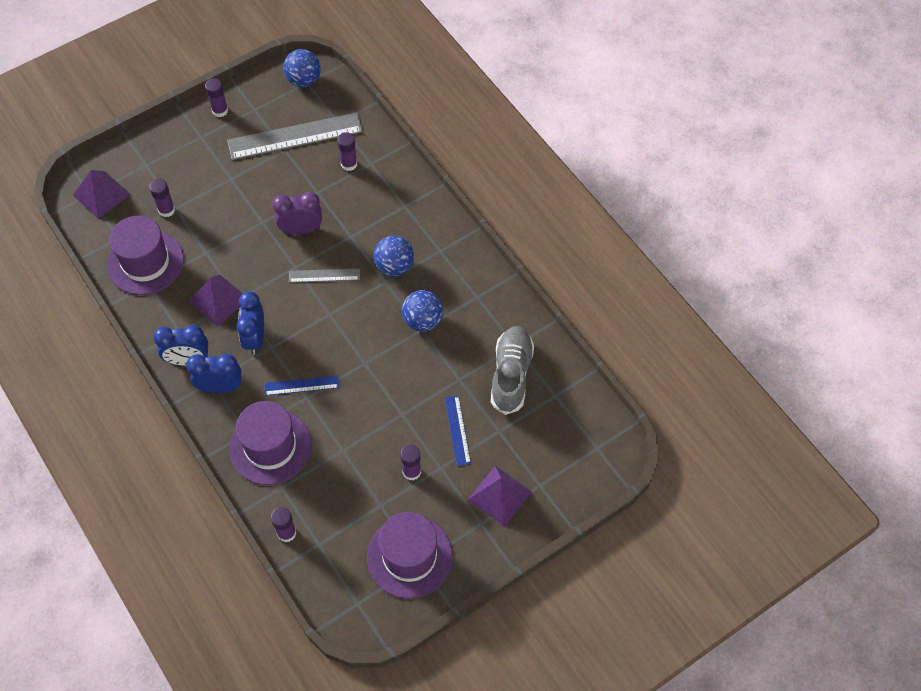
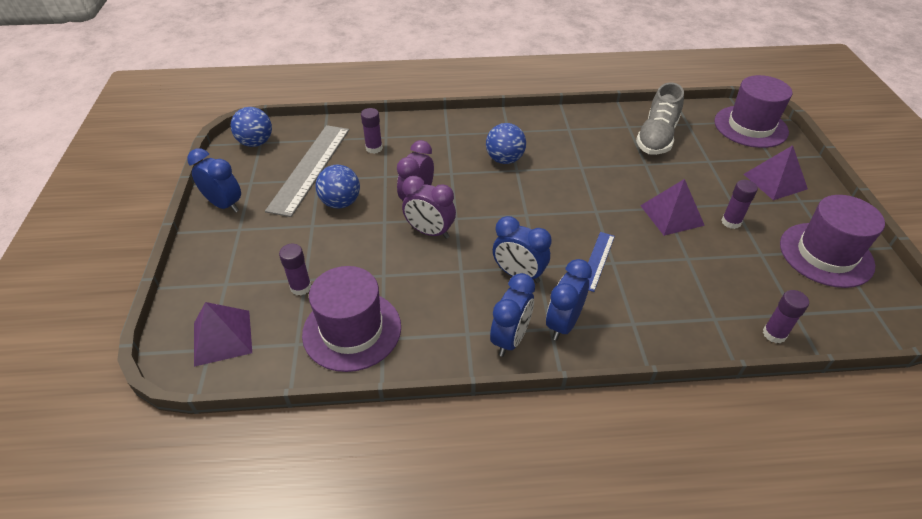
camera: 60 degrees left, 15 degrees down
purple pyramid [188,275,243,327] -> purple pyramid moved to [640,179,705,236]
purple glue stick [205,78,228,117] -> blue clock [187,148,241,213]
purple hat [229,401,312,485] -> purple hat moved to [714,75,792,148]
grey ruler [289,268,360,283] -> none
blue ball [402,290,443,331] -> blue ball moved to [316,165,360,209]
blue ruler [445,396,471,466] -> none
grey shoe [491,326,534,415] -> grey shoe turned 105 degrees counterclockwise [636,82,684,155]
none -> purple clock [402,176,456,239]

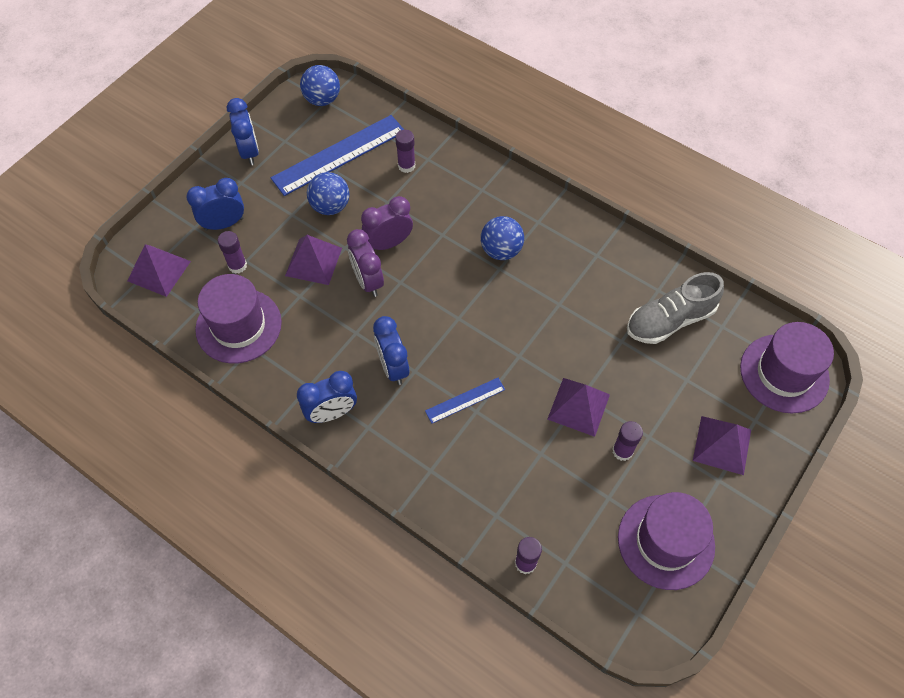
camera: 40 degrees right, 15 degrees up
grey ruler [265,125,349,217] -> blue ruler [271,115,404,196]
blue clock [546,259,592,341] -> blue clock moved to [186,178,244,231]
none -> purple pyramid [285,235,342,285]

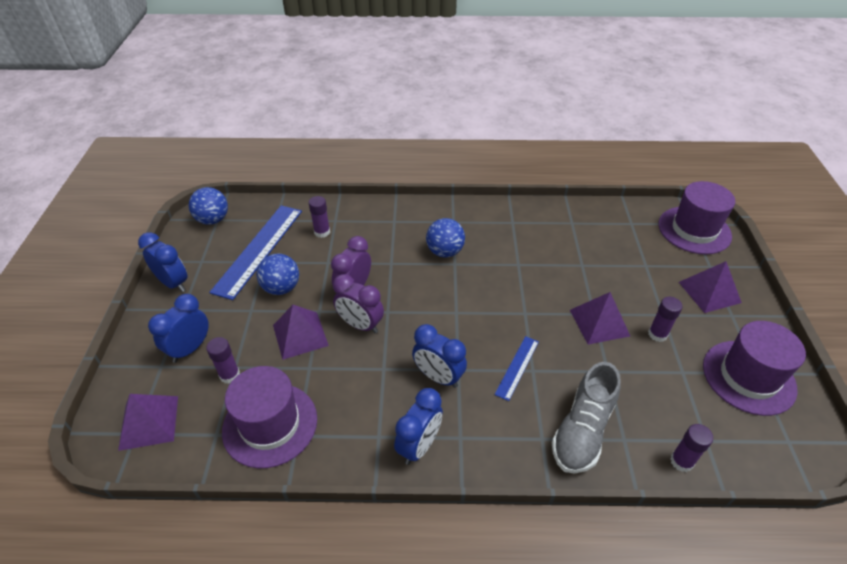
camera: 35 degrees left, 15 degrees down
grey shoe [627,272,724,344] -> grey shoe moved to [552,362,621,474]

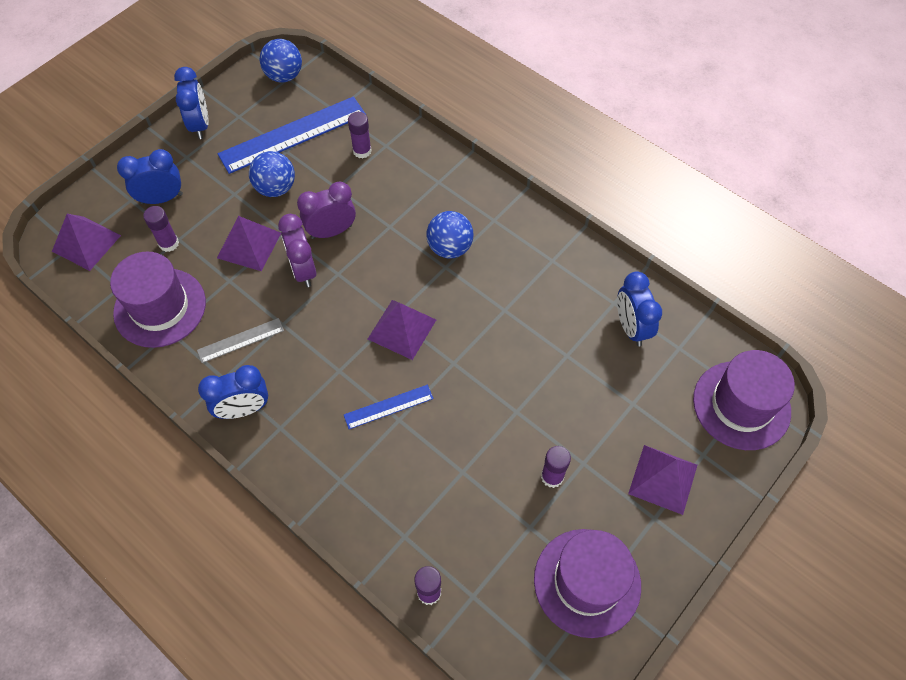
camera: 40 degrees right, 15 degrees up
blue clock [412,324,467,388] -> blue clock moved to [617,271,662,346]
grey shoe [552,362,621,474] -> none
purple pyramid [570,292,630,344] -> purple pyramid moved to [368,300,436,360]
none -> grey ruler [197,318,284,363]

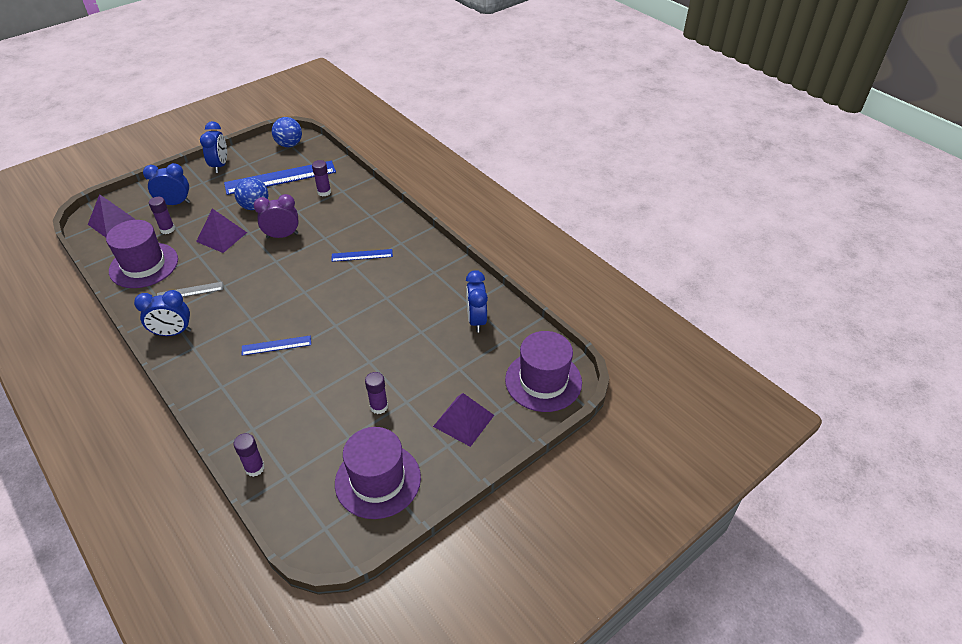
camera: 10 degrees right, 15 degrees down
purple clock [278,214,316,287] -> none
purple pyramid [368,300,436,360] -> none
blue ball [426,211,474,258] -> blue ruler [331,249,393,262]

